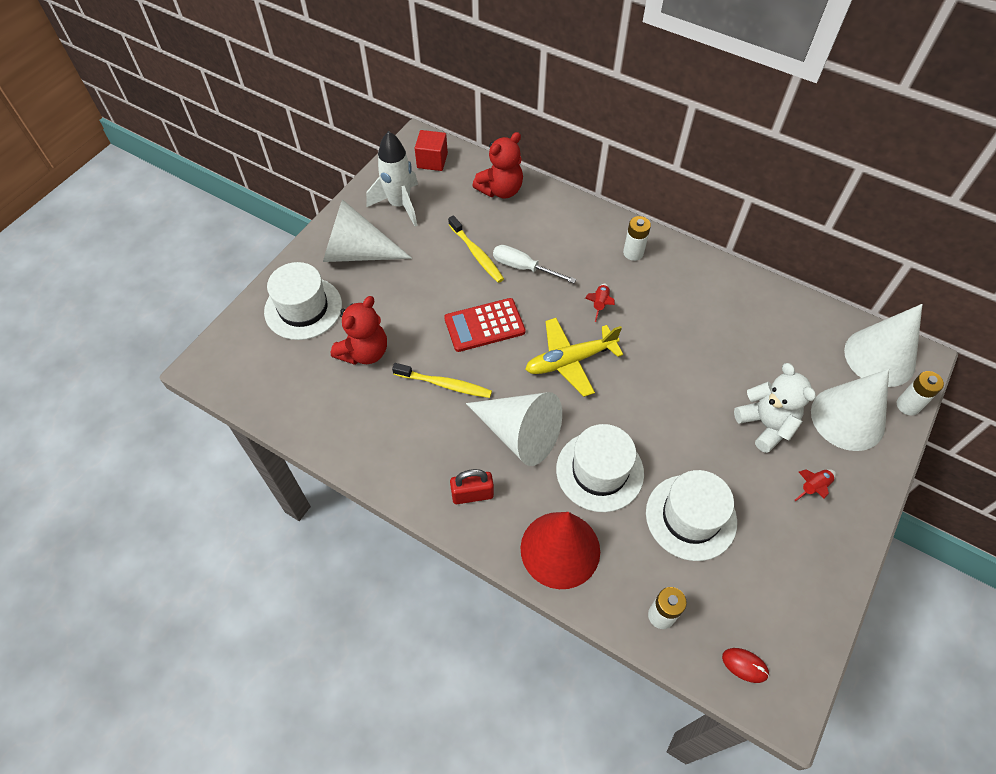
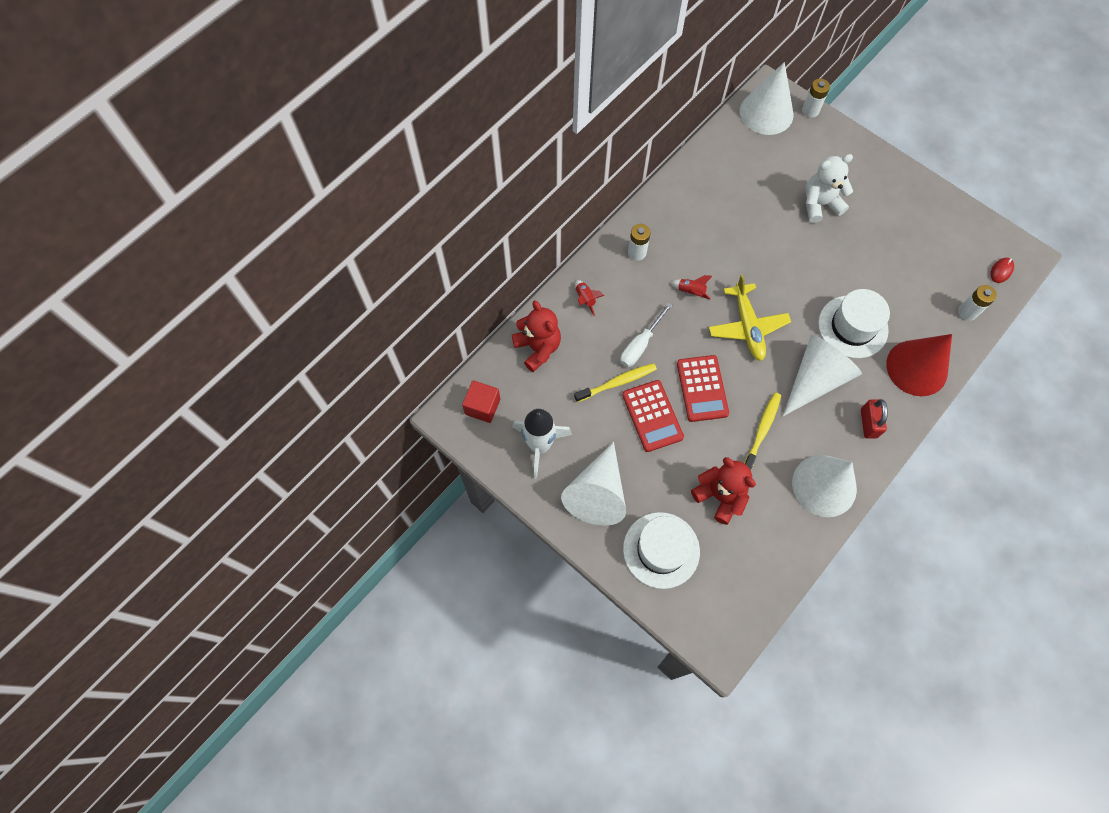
camera: 80 degrees left, 10 degrees up
white hat [646,470,737,561] -> none
red rocket [795,469,836,501] -> red rocket moved to [575,280,605,316]
white cone [811,369,889,451] -> white cone moved to [792,455,857,517]
none -> red calculator [622,380,684,452]

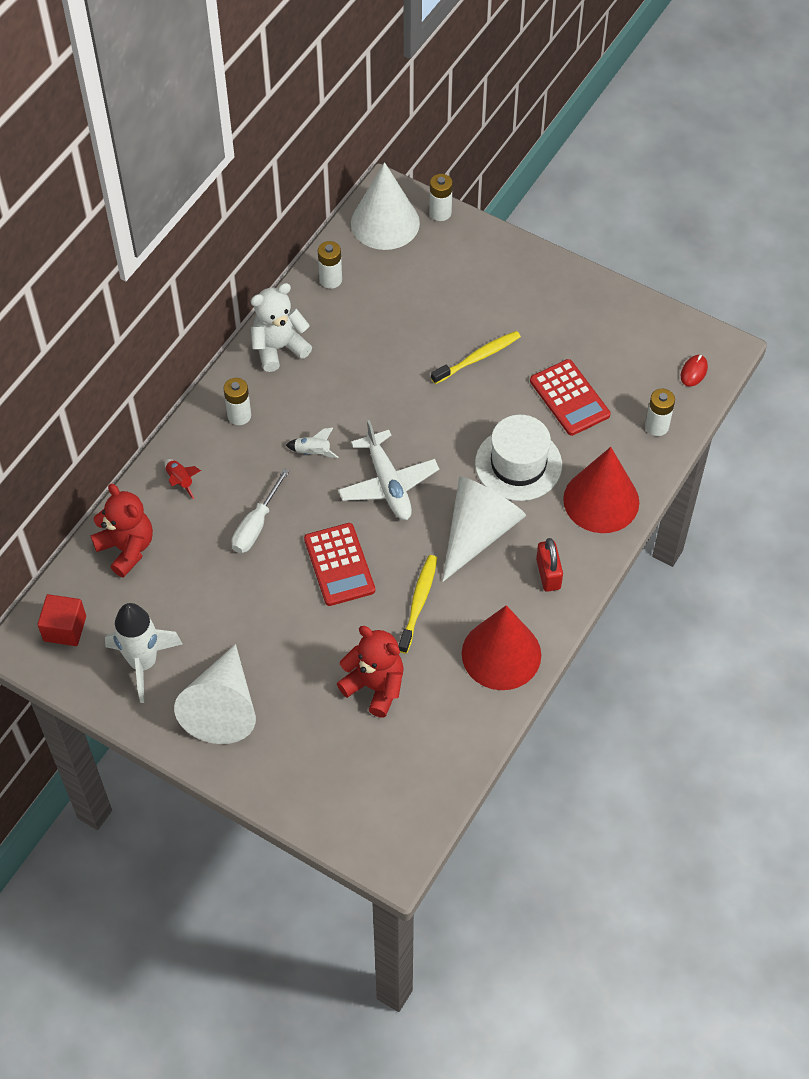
camera: 10 degrees left, 10 degrees down
yellow toothbrush [574,363,657,402] -> yellow toothbrush moved to [431,331,521,384]
red calculator [622,380,684,452] -> red calculator moved to [530,359,611,436]
white hat [623,512,700,589] -> none
red rocket [670,275,712,300] -> white rocket [286,428,338,458]
yellow plane [709,274,791,361] -> white plane [338,420,439,520]
white cone [792,455,857,517] -> red cone [462,605,541,690]
white teddy bear [805,154,853,223] -> white teddy bear moved to [251,283,312,372]
none -> white battery [318,241,342,289]

